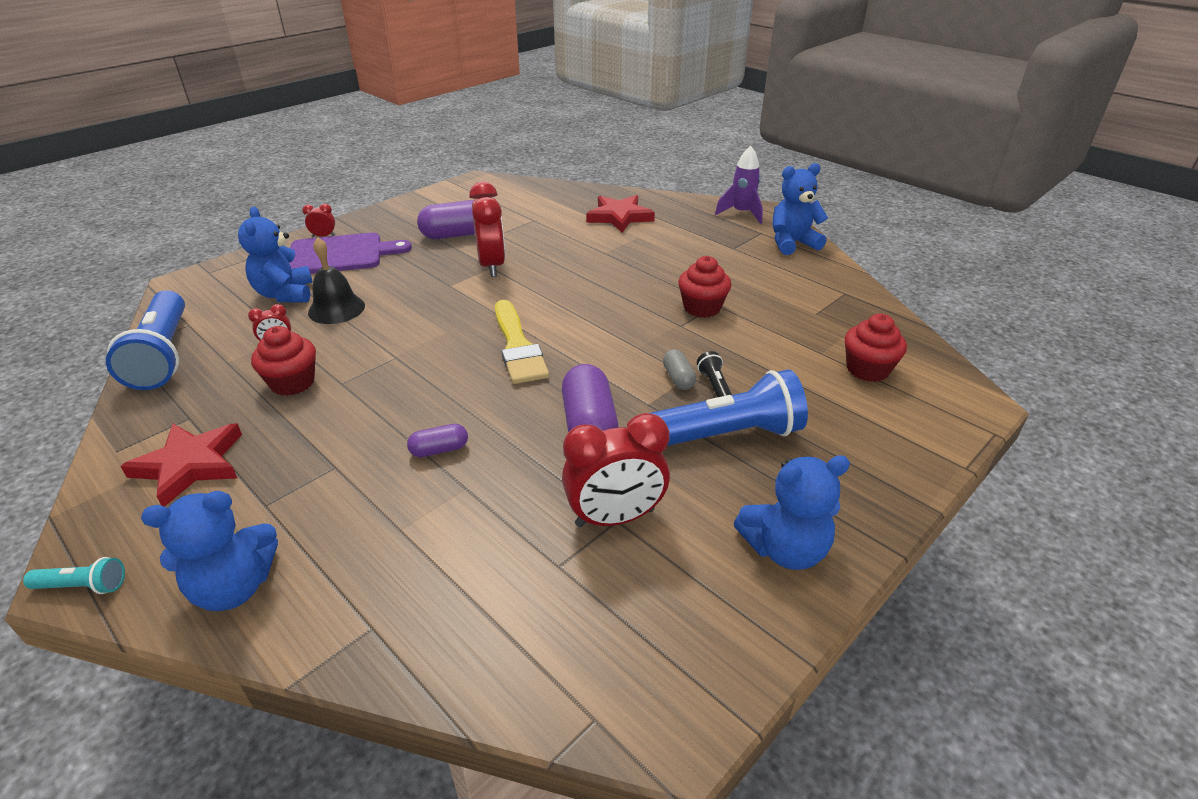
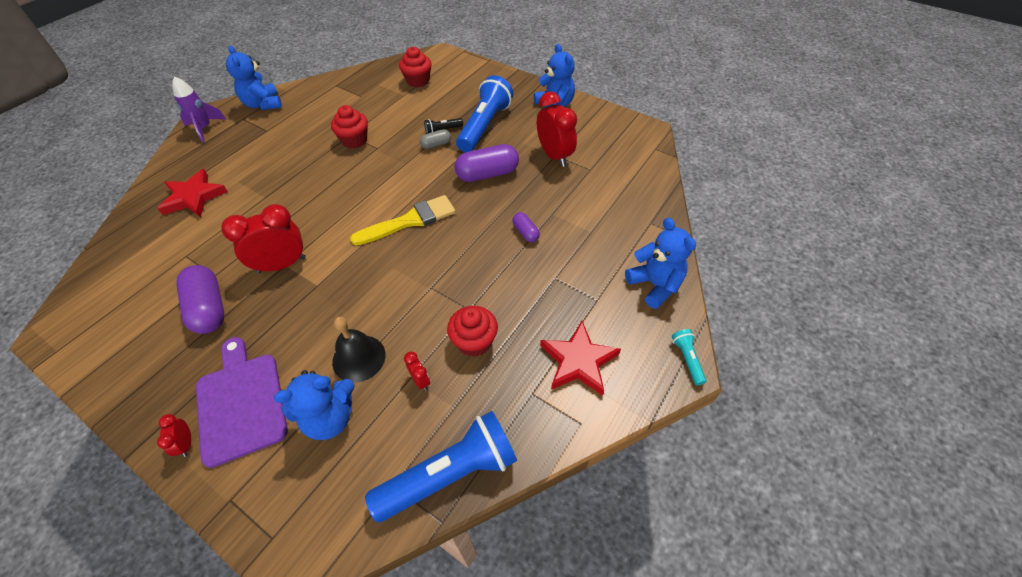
camera: 100 degrees left, 15 degrees up
blue flashlight [650,369,808,446] -> blue flashlight turned 45 degrees clockwise [456,75,513,152]

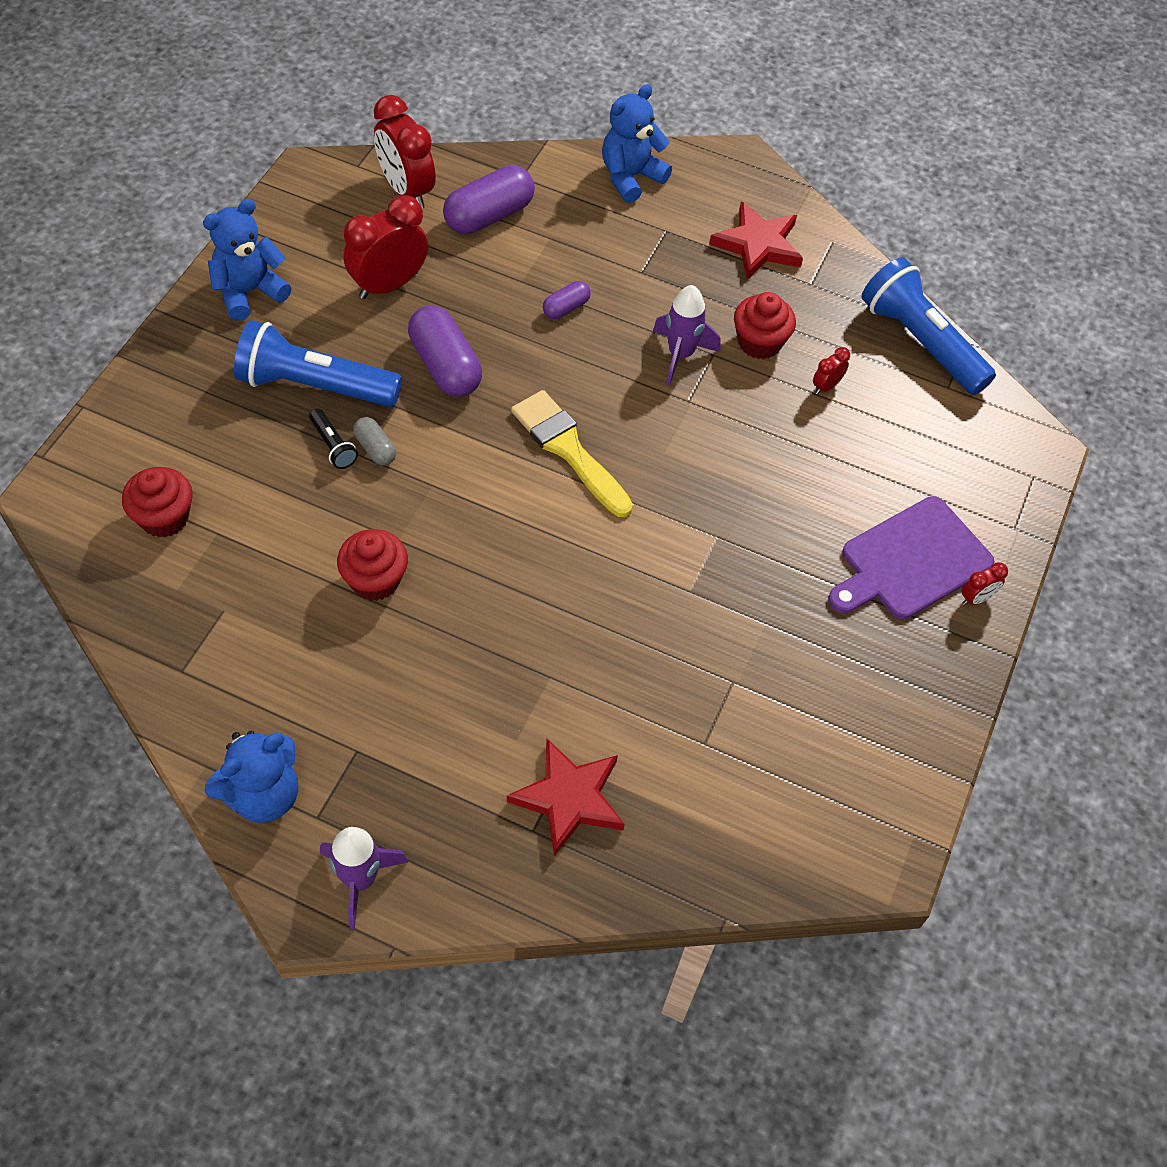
camera: 105 degrees left, 5 degrees up
purple capsule [176,265,224,334] -> purple capsule moved to [443,165,535,234]
red clock [222,204,306,273] -> red clock moved to [374,95,436,209]
blue teddy bear [274,370,355,440] -> none
black bell [332,317,386,383] -> none
turquoise flashlight [672,329,706,385] -> none
none -> purple rocket [653,285,720,385]

